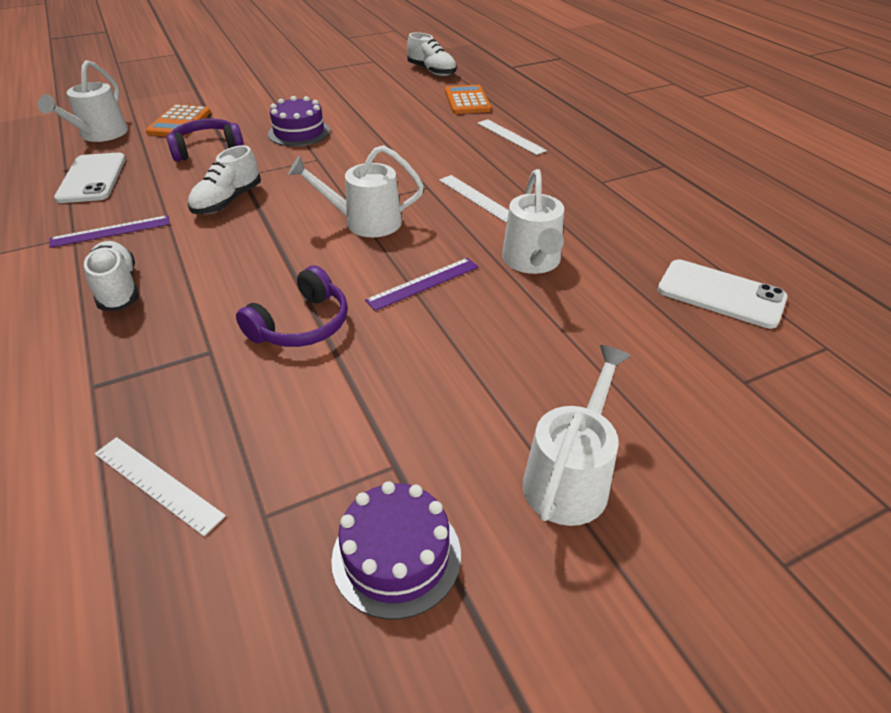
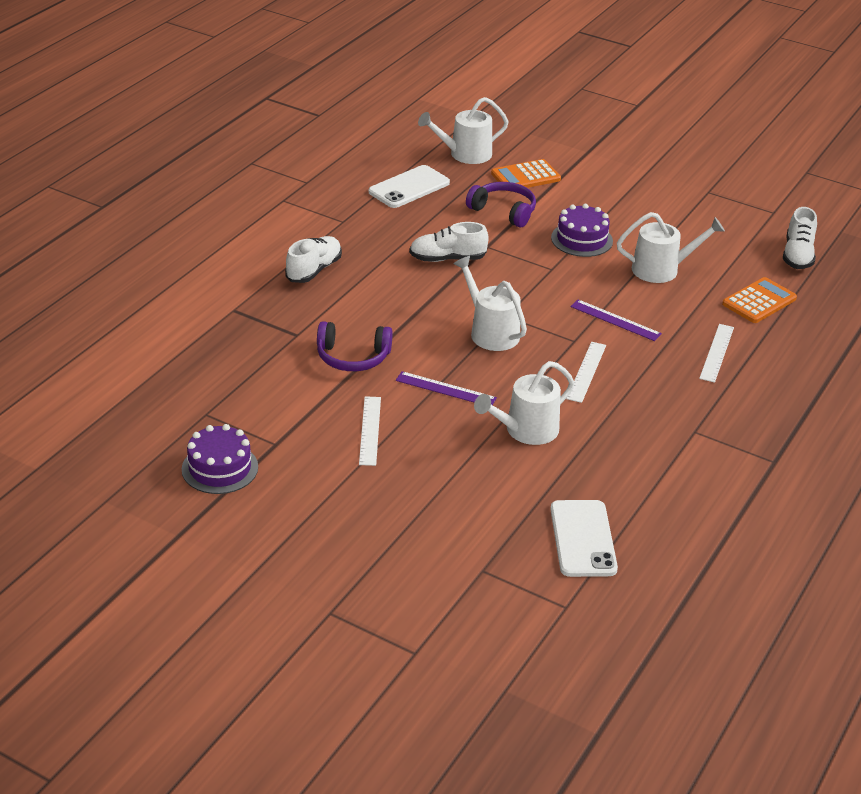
camera: 55 degrees right, 5 degrees down
purple ruler [49,215,170,248] -> purple ruler moved to [570,300,662,341]
white ruler [94,437,226,536] -> white ruler moved to [359,396,381,466]
white watering can [523,345,631,526] -> white watering can moved to [617,212,725,283]

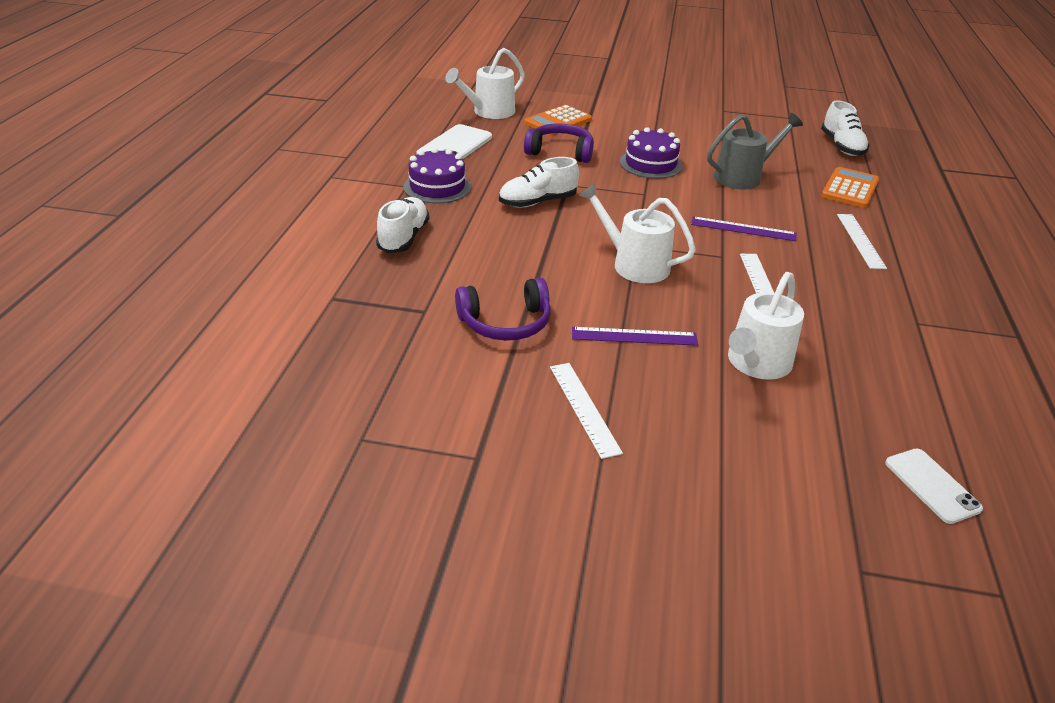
camera: 20 degrees left, 0 degrees up
purple cake [182,424,258,494] -> purple cake moved to [404,148,471,204]
white phone [550,500,618,577] -> white phone [885,448,983,524], size x0.65
white watering can [617,212,725,283] -> grey watering can [707,113,803,189]

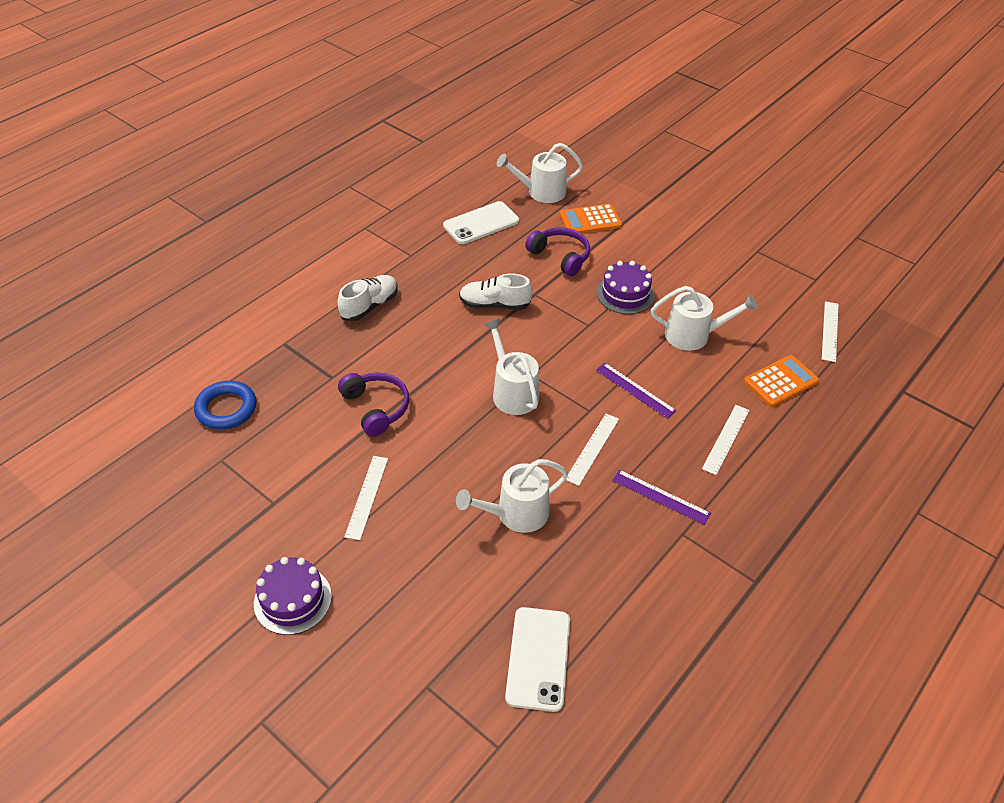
camera: 30 degrees right, 10 degrees up
purple cake [404,148,471,204] -> purple cake moved to [254,557,332,635]
purple headphones [455,278,551,341] -> purple headphones turned 135 degrees counterclockwise [338,372,409,436]
purple ruler [572,327,698,346] -> purple ruler moved to [612,470,711,525]
grey watering can [707,113,803,189] -> white watering can [651,286,758,351]
white shoe [821,100,870,156] -> white ruler [822,301,839,362]
white phone [885,448,983,524] -> white phone [505,607,570,712], size x1.55
none -> blue ring [194,381,257,430]

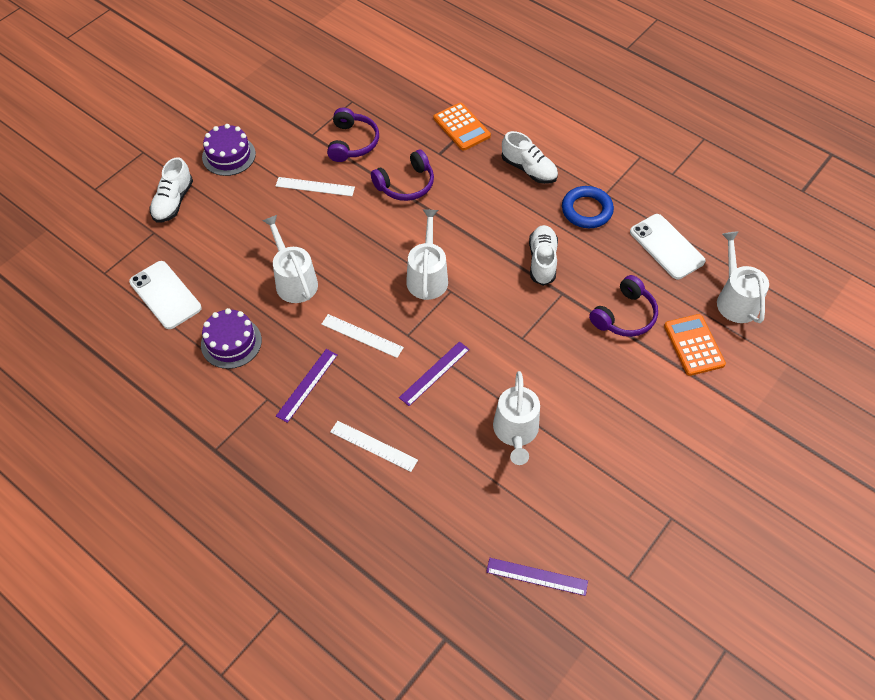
camera: 90 degrees right, 10 degrees up
blue ring [194,381,257,430] -> blue ring moved to [562,186,614,228]
white watering can [484,319,539,415] -> white watering can turned 60 degrees counterclockwise [406,209,448,300]
white phone [505,607,570,712] -> white phone turned 45 degrees clockwise [129,261,202,329]
purple cake [597,261,654,314] -> purple cake moved to [201,308,262,369]
orange calculator [744,355,819,407] -> orange calculator moved to [434,103,491,151]
white ruler [822,301,839,362] -> purple ruler [486,558,588,596]
none -> white shoe [150,157,193,223]
none -> purple headphones [327,107,379,162]

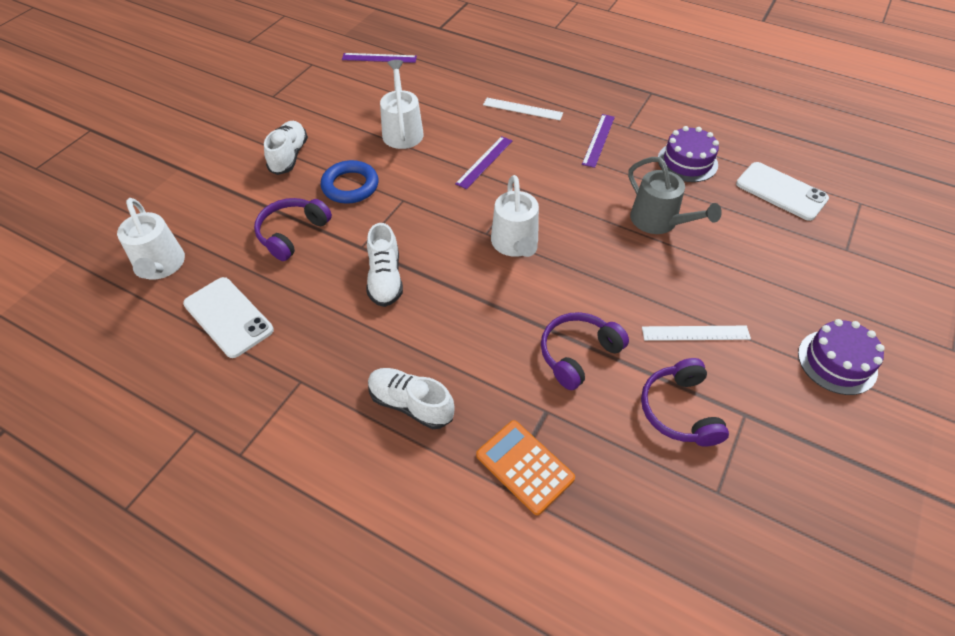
camera: 170 degrees right, 5 degrees down
white shoe [150,157,193,223] -> white shoe moved to [264,121,308,175]
white watering can [262,215,318,303] -> grey watering can [628,157,722,234]
white ruler [321,314,404,358] -> none
blue ring [562,186,614,228] -> blue ring moved to [320,160,379,204]
orange calculator [664,314,726,376] -> none

